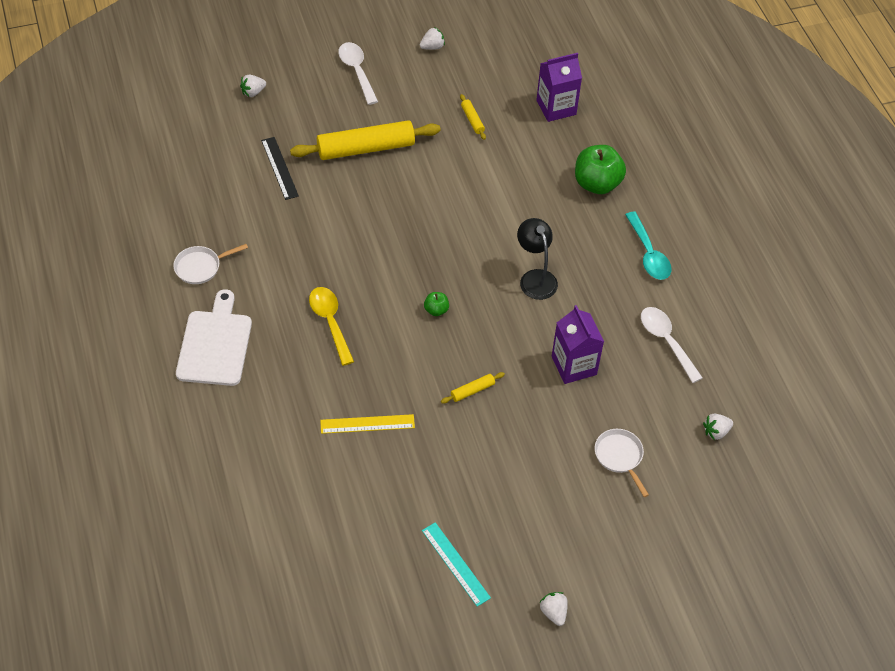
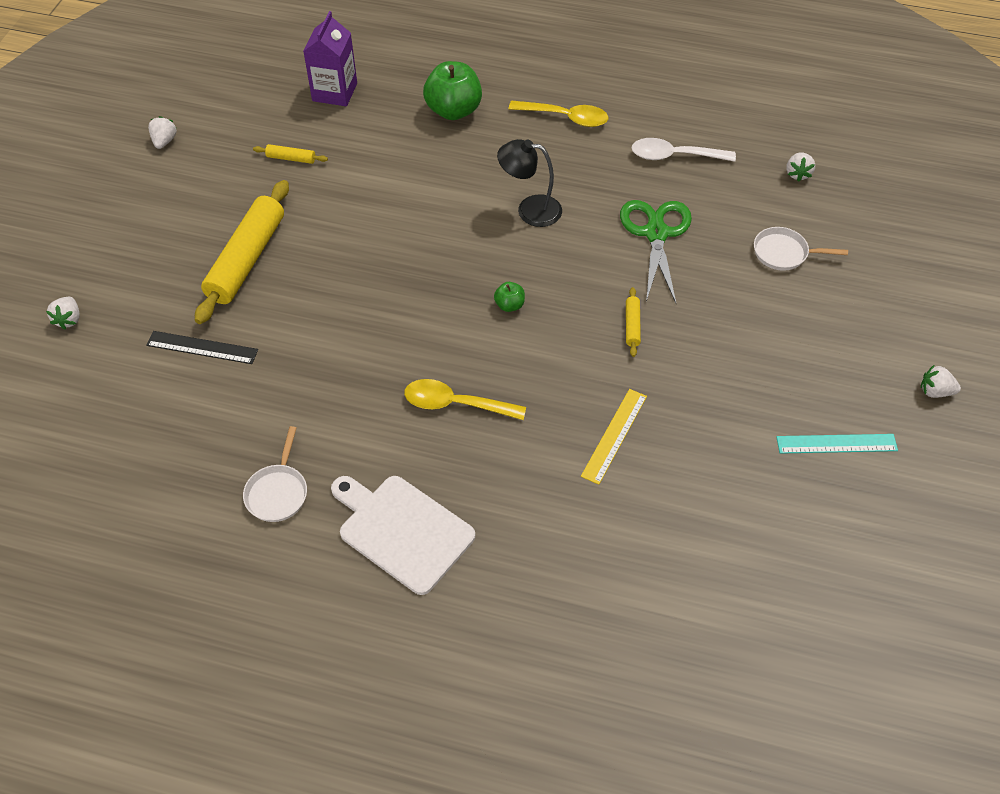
camera: 55 degrees left, 0 degrees up
white spoon [338,42,378,105] -> none
purple carton [552,305,604,384] -> green scissors [620,200,692,303]
turquoise spoon [625,212,671,280] -> yellow spoon [508,100,608,127]

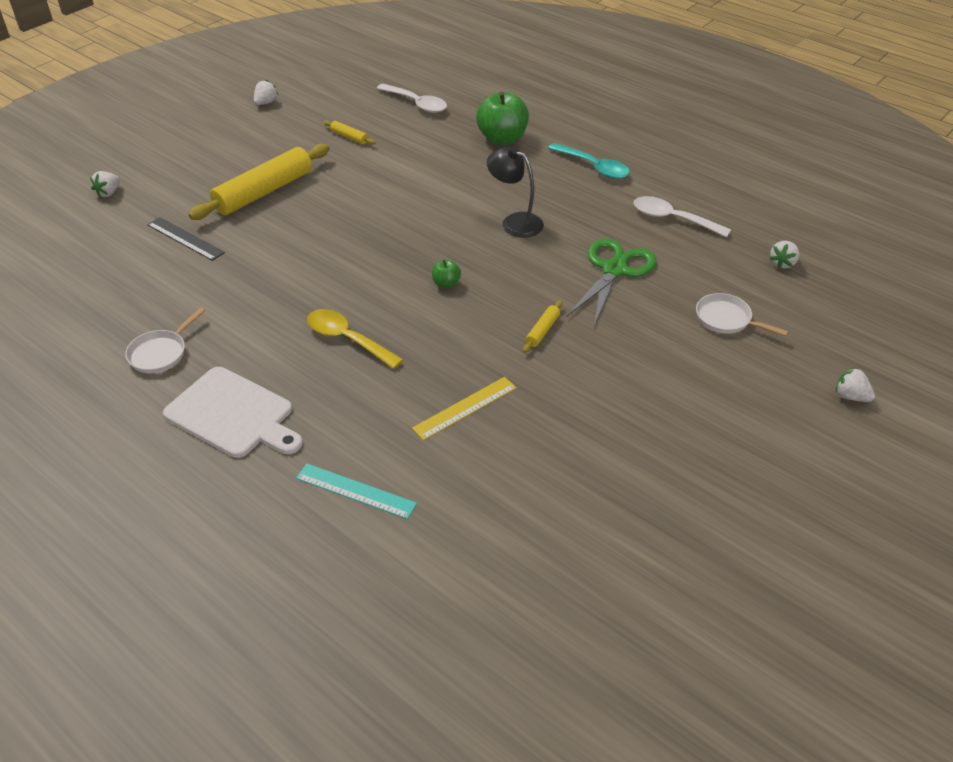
camera: 25 degrees right, 10 degrees down
purple carton [303,11,357,106] -> white spoon [376,84,447,113]
white cutting board [331,476,475,595] -> white cutting board turned 150 degrees clockwise [163,367,303,458]
yellow spoon [508,100,608,127] -> turquoise spoon [548,143,630,179]
turquoise ruler [776,434,898,454] -> turquoise ruler moved to [296,464,417,519]
white strawberry [921,365,961,398] -> white strawberry moved to [836,367,875,402]

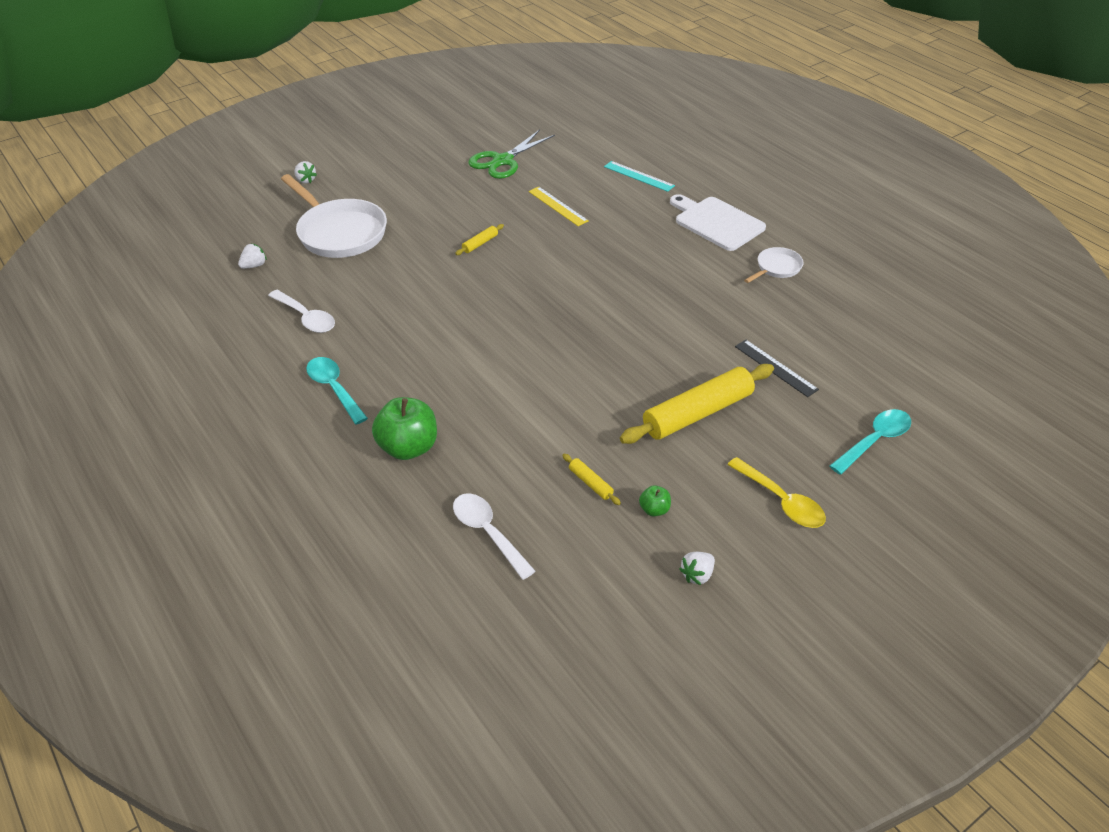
camera: 165 degrees left, 0 degrees up
white strawberry [90,171,120,198] -> turquoise spoon [829,409,911,475]
yellow spoon [307,309,403,369] -> yellow spoon moved to [727,457,826,528]
yellow ruler [412,377,516,440] -> yellow ruler turned 75 degrees clockwise [529,187,589,226]
green apple [432,259,461,288] -> green apple moved to [639,485,671,516]
black lamp [487,147,544,238] -> none
green scissors [567,238,657,326] -> green scissors moved to [468,129,555,179]
white pan [696,293,789,336] -> white pan [281,174,387,258], size x2.08

